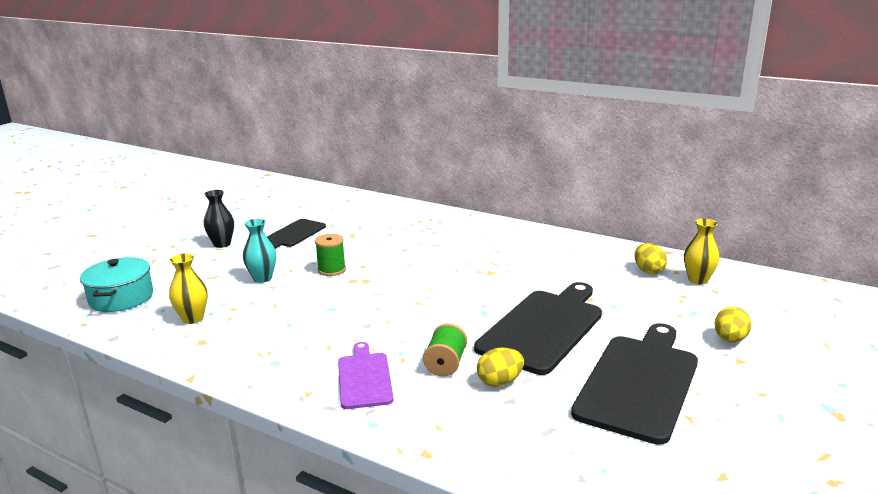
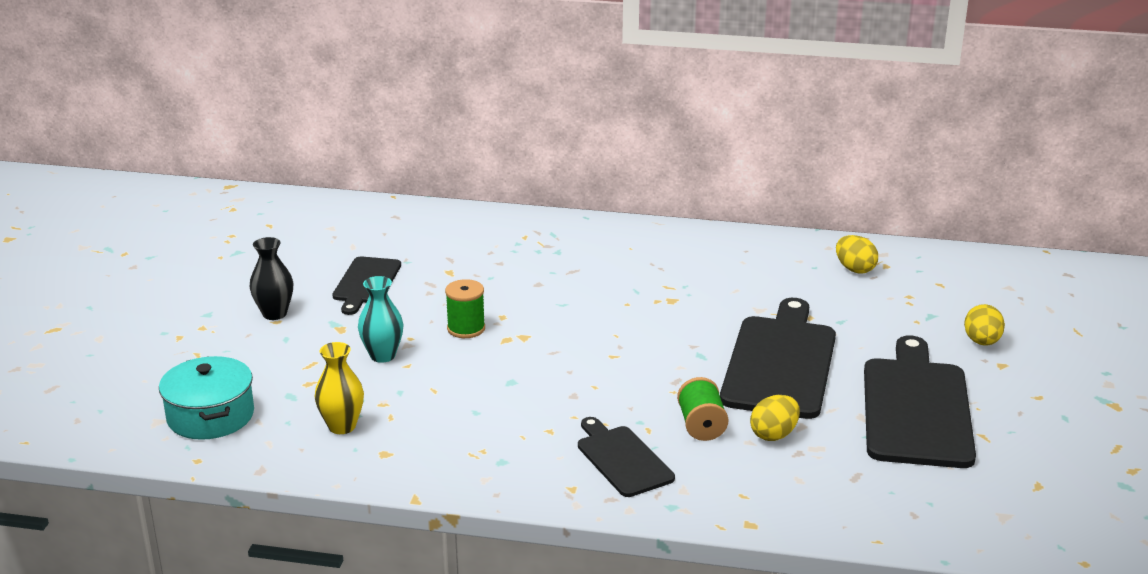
camera: 20 degrees left, 5 degrees up
purple cutting board [338,342,393,409] -> black cutting board [578,417,675,497]
yellow vase [684,218,720,284] -> none

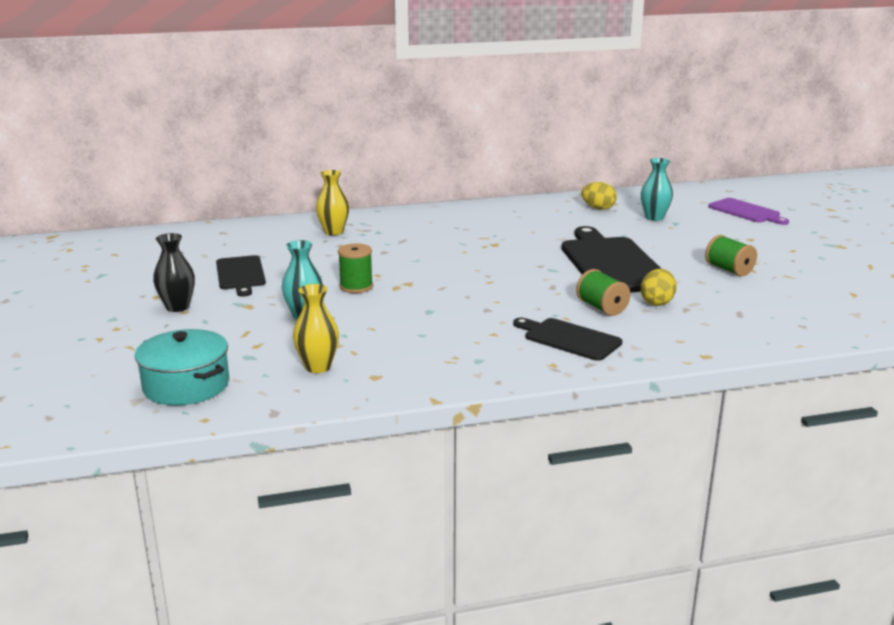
camera: 25 degrees left, 5 degrees down
black cutting board [864,336,976,468] -> green spool [705,235,757,276]
yellow egg [964,304,1005,346] -> none
none -> yellow vase [316,170,349,235]
none -> turquoise vase [641,158,673,221]
none -> purple cutting board [708,198,789,225]

